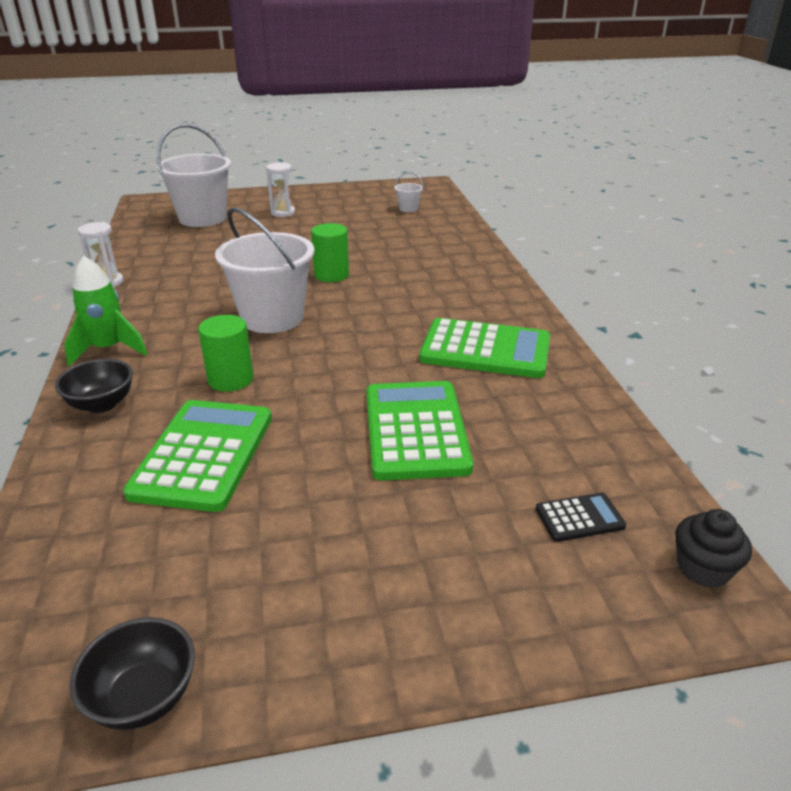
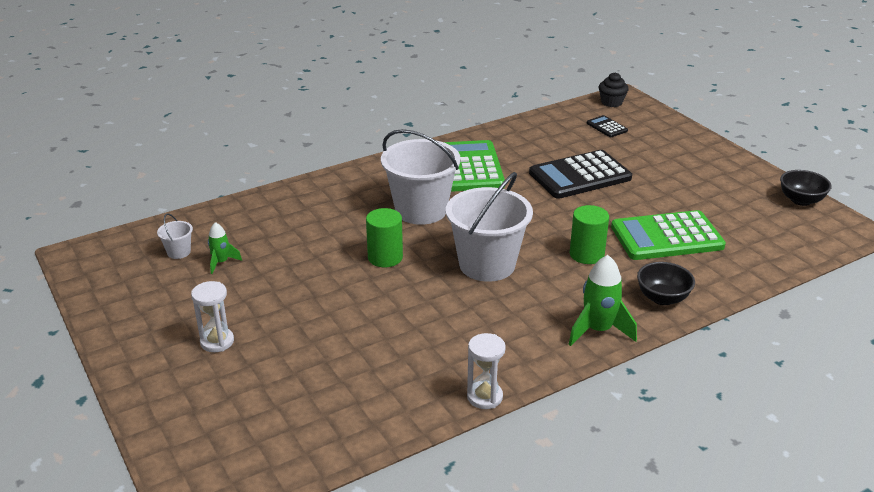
camera: 110 degrees left, 0 degrees up
white bucket [156,124,231,227] -> white bucket moved to [381,129,461,225]
green calculator [366,381,473,480] -> black calculator [529,150,632,199]
none -> green rocket [208,222,242,274]

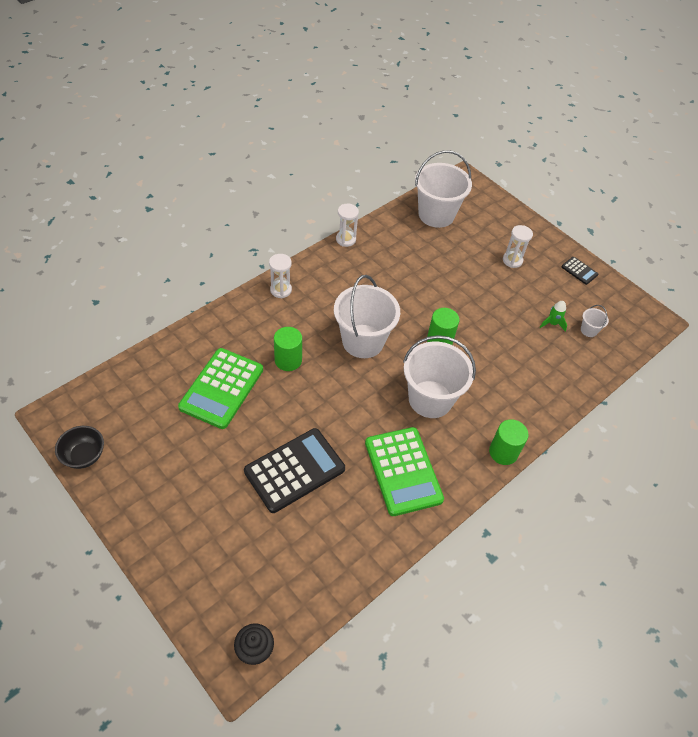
camera: 165 degrees right, 20 degrees up
green rocket [568,255,637,346] -> white hourglass [269,254,292,298]
black calculator [587,115,628,137] -> black calculator moved to [561,257,598,285]
green calculator [611,210,726,260] -> green calculator turned 135 degrees clockwise [178,348,263,429]
black bowl [637,262,695,305] -> none
none -> white bucket [415,150,472,228]
none -> green cylinder [489,419,529,465]

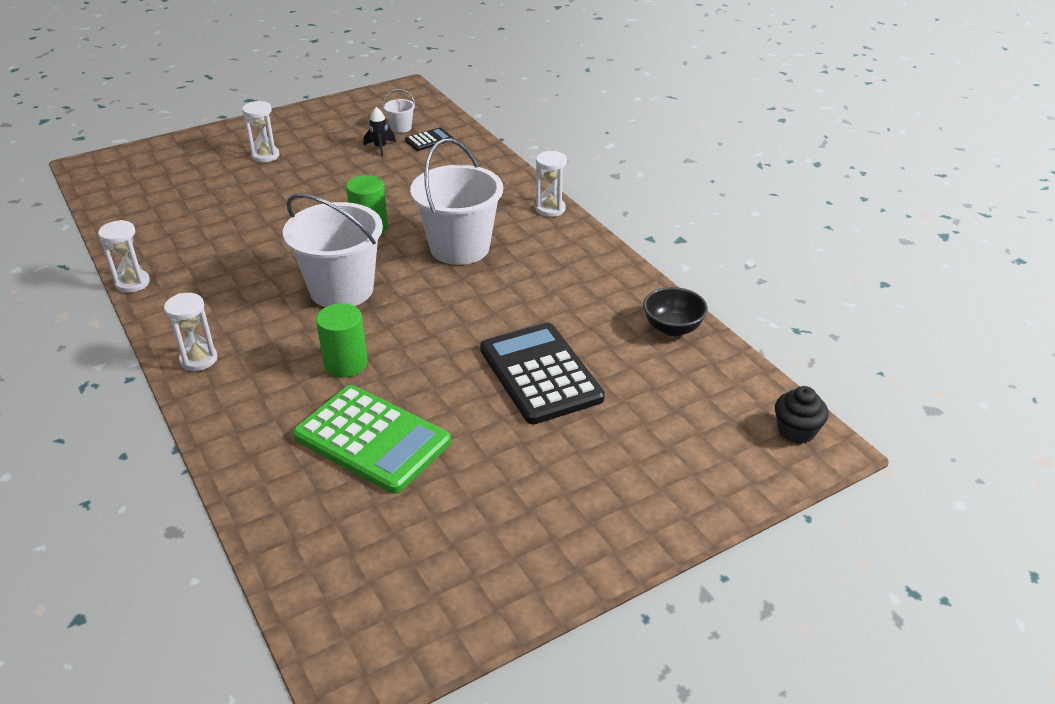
camera: 75 degrees left, 15 degrees down
black bowl [55,426,104,469] -> black bowl moved to [643,287,708,336]
green calculator [365,427,444,516] -> none
white bucket [415,150,472,228] -> none
green cylinder [489,419,529,465] -> white hourglass [536,151,567,217]
green rocket [540,301,567,331] -> black rocket [364,107,396,157]
black calculator [561,257,598,285] -> black calculator moved to [405,127,453,151]

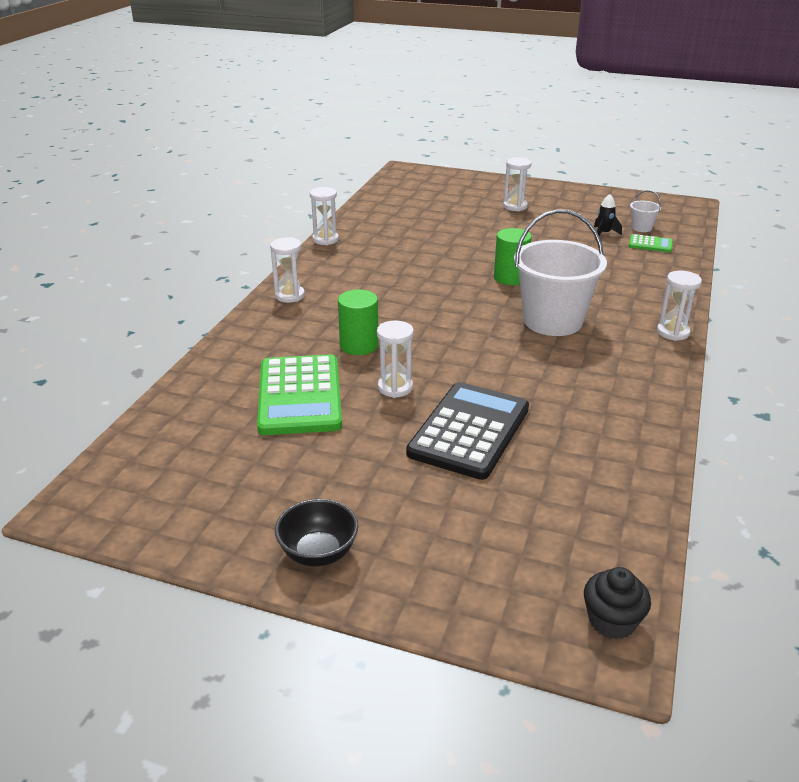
camera: 50 degrees right, 5 degrees down
white bucket [283,193,383,307] -> none
black calculator [405,127,453,151] -> green calculator [629,234,673,252]
black bowl [643,287,708,336] -> black bowl moved to [275,499,358,566]
none -> white hourglass [377,321,414,398]

